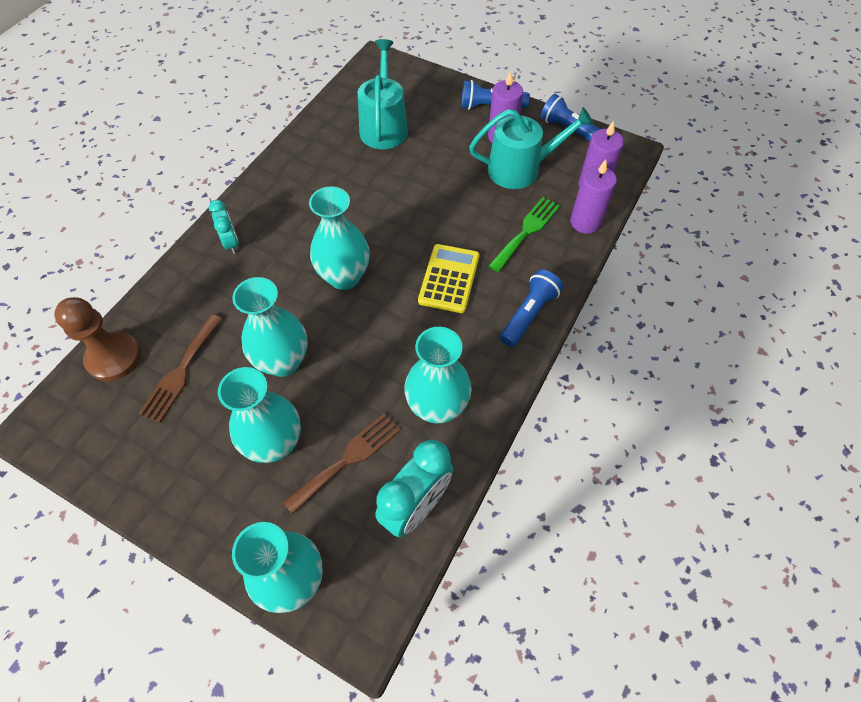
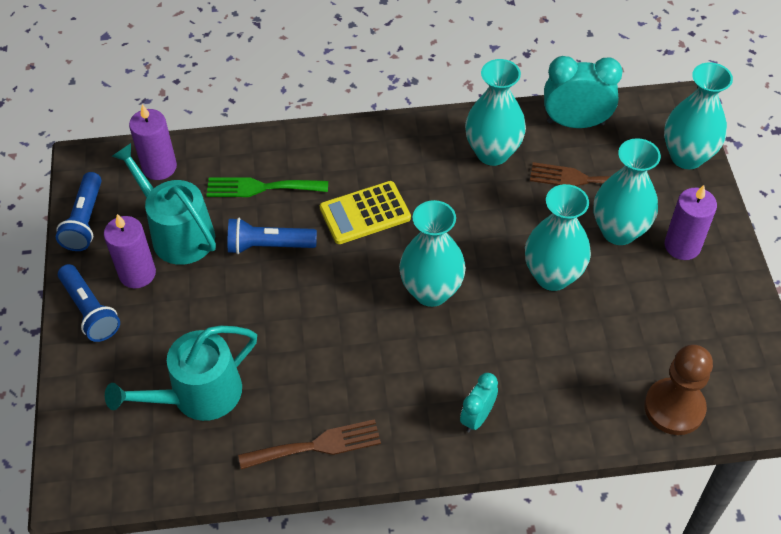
camera: 125 degrees left, 5 degrees down
brown fork [139,314,222,423] -> brown fork moved to [238,419,381,469]
blue flashlight [500,270,563,347] -> blue flashlight moved to [228,218,317,254]
purple candle [570,159,617,234] -> purple candle moved to [664,185,717,260]

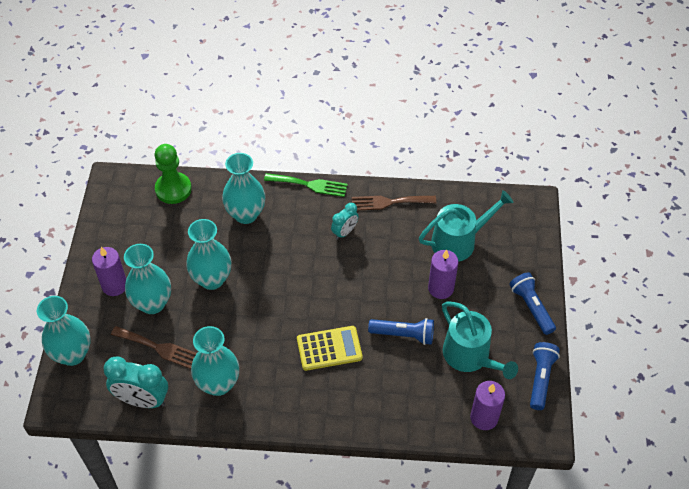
camera: 170 degrees left, 0 degrees up
purple candle [104,214,156,288] -> purple candle moved to [428,250,458,299]
green fork [206,177,328,197] -> green fork moved to [264,173,348,197]
turquoise vase [399,200,466,307] -> turquoise vase moved to [222,153,265,224]
turquoise clock [460,373,498,432] -> turquoise clock moved to [331,203,359,240]
brown pawn [644,344,713,435] -> green pawn [155,144,192,204]

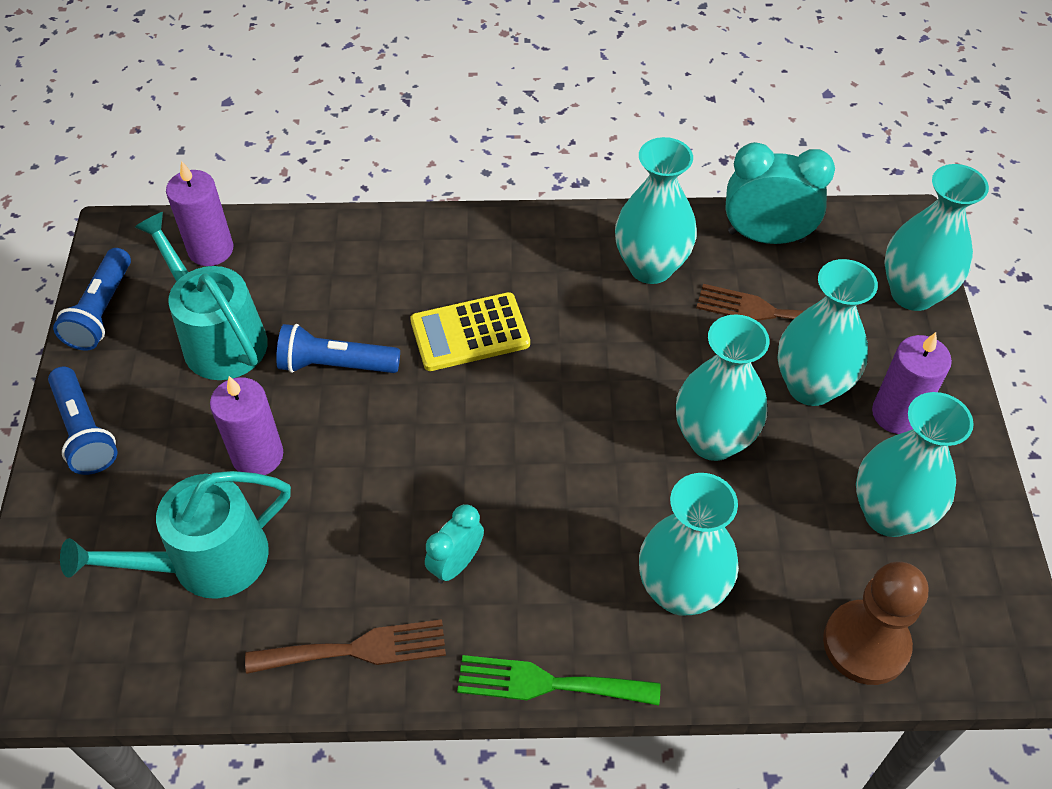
camera: 175 degrees right, 0 degrees up
green pawn [155,144,192,204] -> brown pawn [823,562,929,685]
none -> turquoise vase [856,392,974,537]

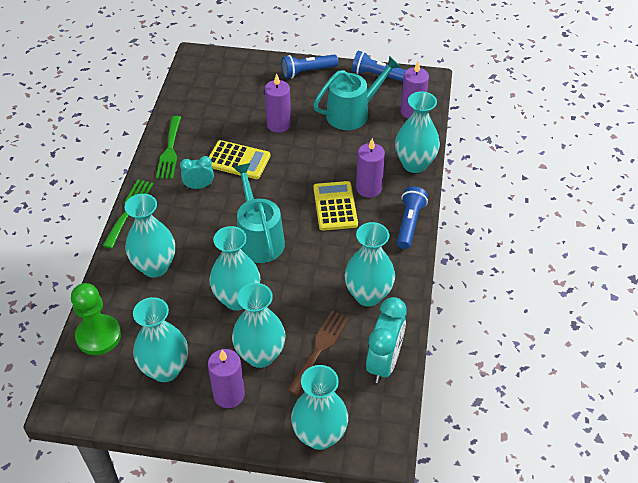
camera: 100 degrees right, 5 degrees down
turquoise watering can [60,471,291,599] -> turquoise watering can moved to [233,163,285,263]
brown fork [245,619,446,674] -> green fork [156,116,181,179]
blue flashlight [276,324,400,373] -> blue flashlight moved to [397,186,428,249]
turquoise clock [425,504,484,583] -> turquoise clock turned 60 degrees counterclockwise [180,156,214,189]
brown pawn [823,562,929,685] -> green pawn [71,283,121,355]
none -> yellow calculator [209,140,271,179]
none -> purple candle [356,138,385,198]
none -> turquoise vase [395,91,440,173]

